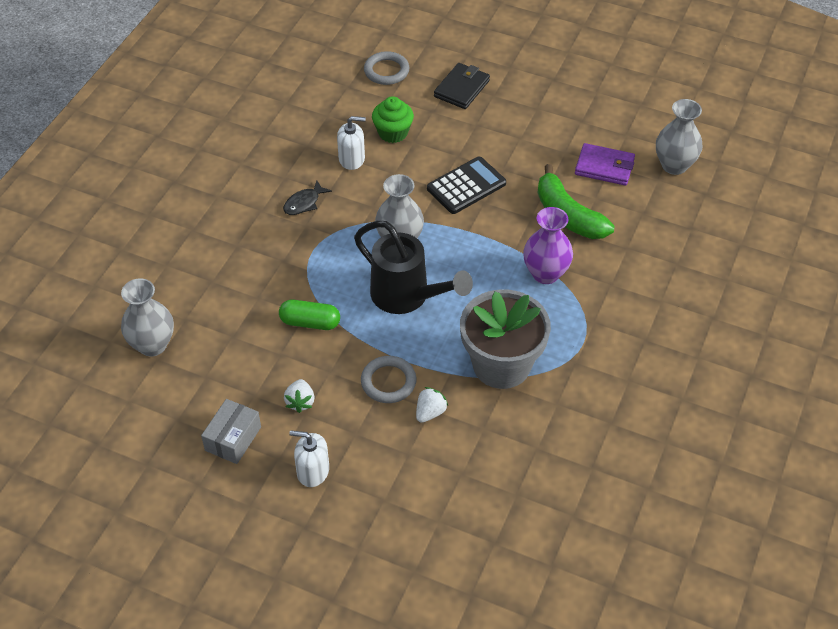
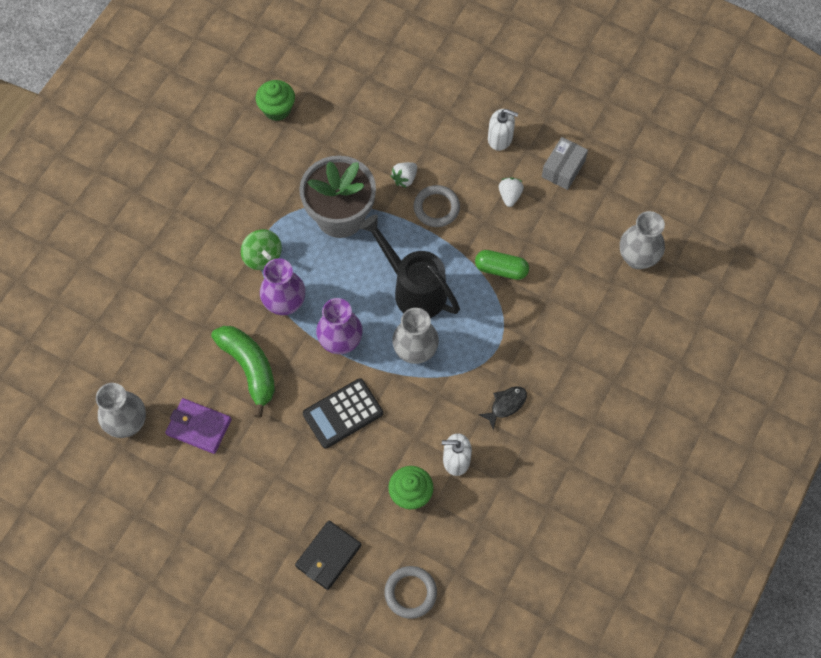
camera: 175 degrees left, 15 degrees up
none -> green spinning top [241,229,282,270]
none -> green cupcake [256,80,295,121]
none -> purple vase [316,298,363,354]

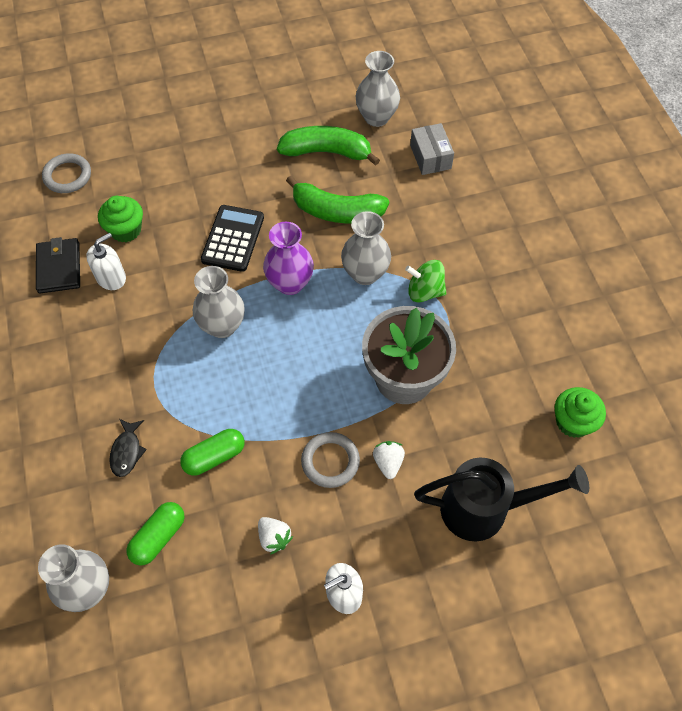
camera: 135 degrees right, 5 degrees down
purple wallet [165,398,232,454] -> green banana [277,126,380,166]
purple vase [260,258,305,315] -> grey vase [341,211,391,285]
black wallet [295,521,361,590] -> black wallet moved to [36,237,80,293]
black watering can [359,215,460,318] -> black watering can moved to [414,458,589,541]
black fish [479,386,527,430] -> black fish moved to [109,419,147,477]
grey box [542,137,588,190] -> grey box moved to [410,123,454,175]
none -> green capsule [126,502,185,566]

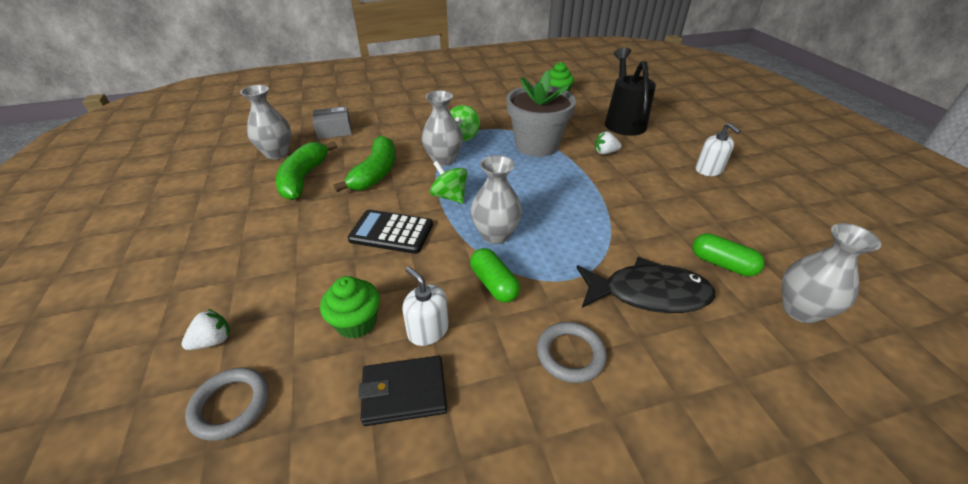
camera: 90 degrees left, 20 degrees down
black fish [109,419,147,477] -> black fish [577,257,715,313], size x2.03
green capsule [180,429,244,476] -> green capsule moved to [470,248,520,302]
white strawberry [258,517,293,555] -> white strawberry moved to [181,309,230,350]
purple vase [263,222,314,295] -> green spinning top [430,161,467,204]
grey ring [301,432,360,488] -> grey ring moved to [537,322,607,383]

